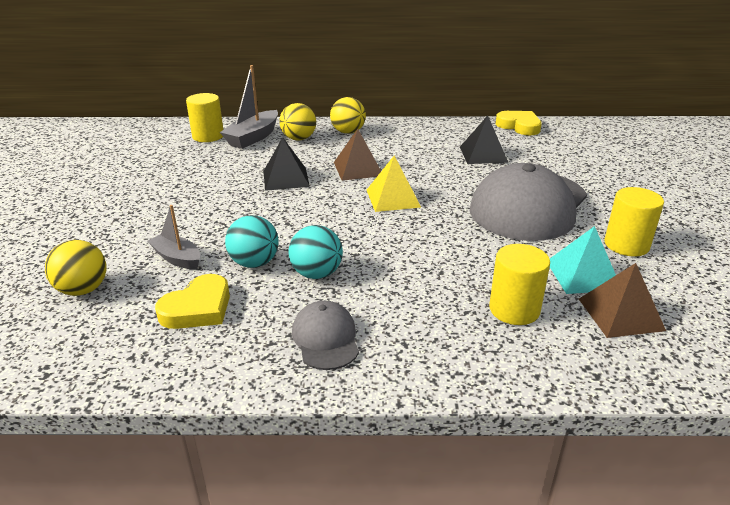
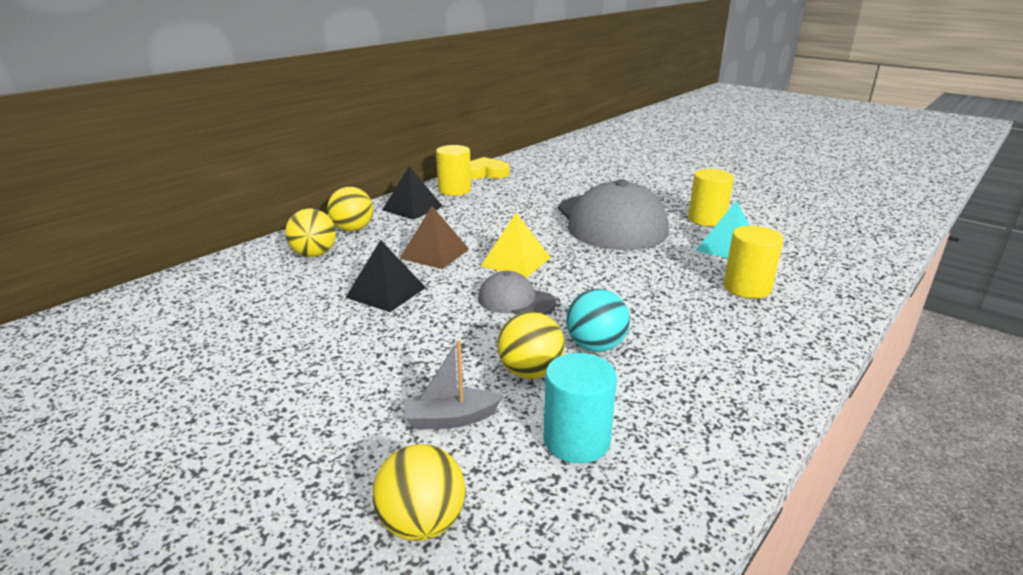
camera: 50 degrees left, 5 degrees down
yellow heart [155,274,230,329] -> turquoise cylinder [544,353,617,463]
yellow cylinder [186,93,224,142] -> yellow cylinder moved to [436,145,471,196]
grey boat [220,65,278,149] -> none
turquoise ball [225,215,279,268] -> yellow ball [497,311,565,379]
grey cap [292,301,359,370] -> grey cap moved to [478,271,556,315]
black pyramid [460,116,508,164] -> black pyramid moved to [382,166,443,220]
brown pyramid [579,263,666,338] -> none

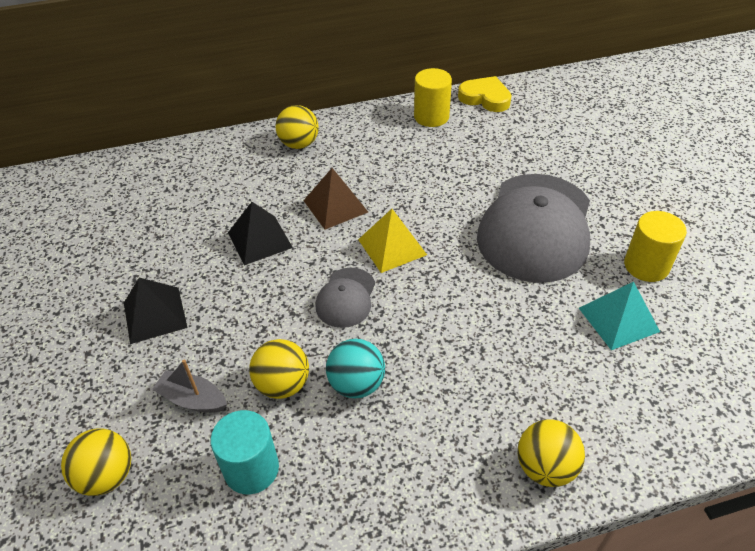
camera: 35 degrees right, 20 degrees up
yellow ball [285,209,336,257] -> yellow ball moved to [517,419,585,487]
black pyramid [382,166,443,220] -> black pyramid moved to [124,278,188,344]
grey cap [478,271,556,315] -> grey cap turned 135 degrees counterclockwise [316,268,375,328]
yellow cylinder [724,226,783,298] -> none

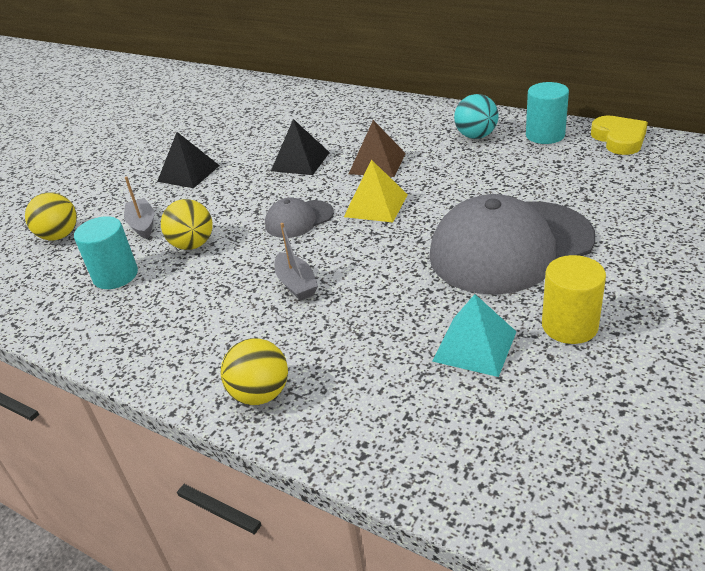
camera: 50 degrees right, 10 degrees down
yellow ball [276,105,319,149] -> none
turquoise ball [326,339,385,398] -> turquoise ball moved to [454,94,499,139]
yellow cylinder [414,68,452,127] -> turquoise cylinder [526,82,569,144]
none -> grey boat [274,223,318,301]

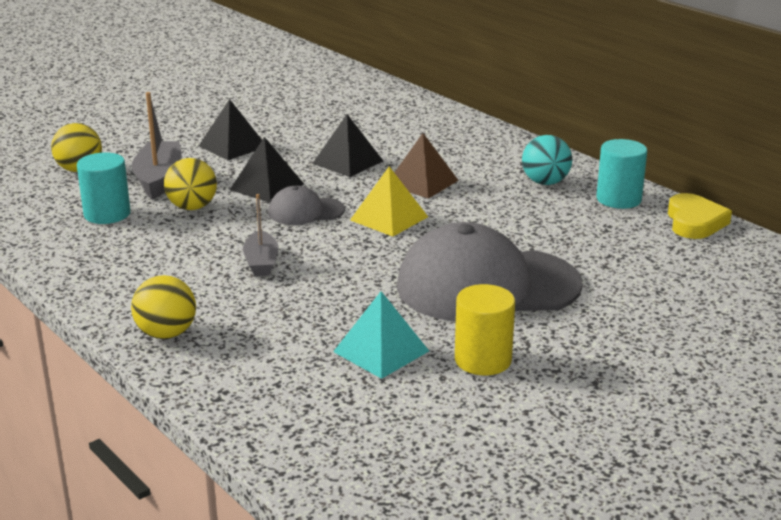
camera: 15 degrees right, 10 degrees down
grey boat [124,176,154,239] -> grey boat [132,92,182,200], size x1.56
none -> black pyramid [230,137,304,203]

